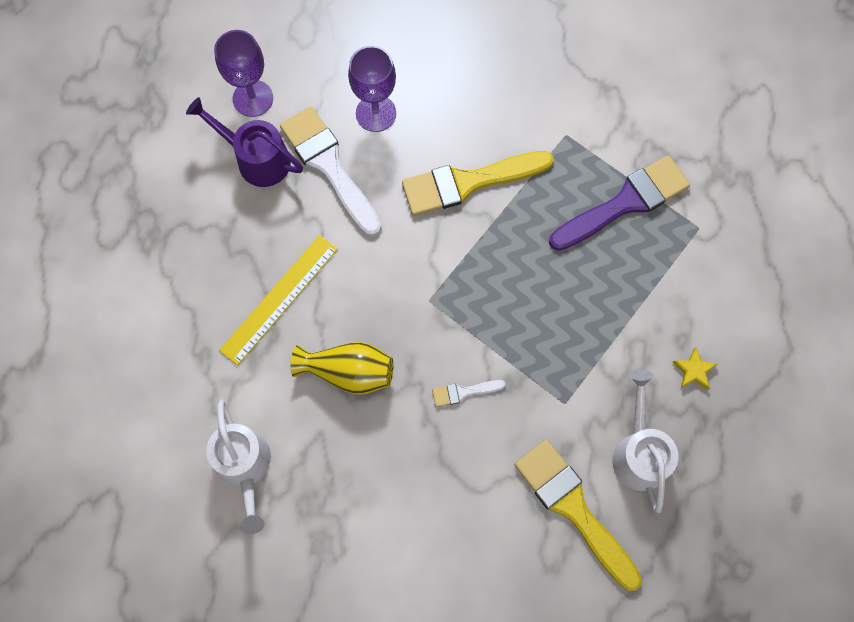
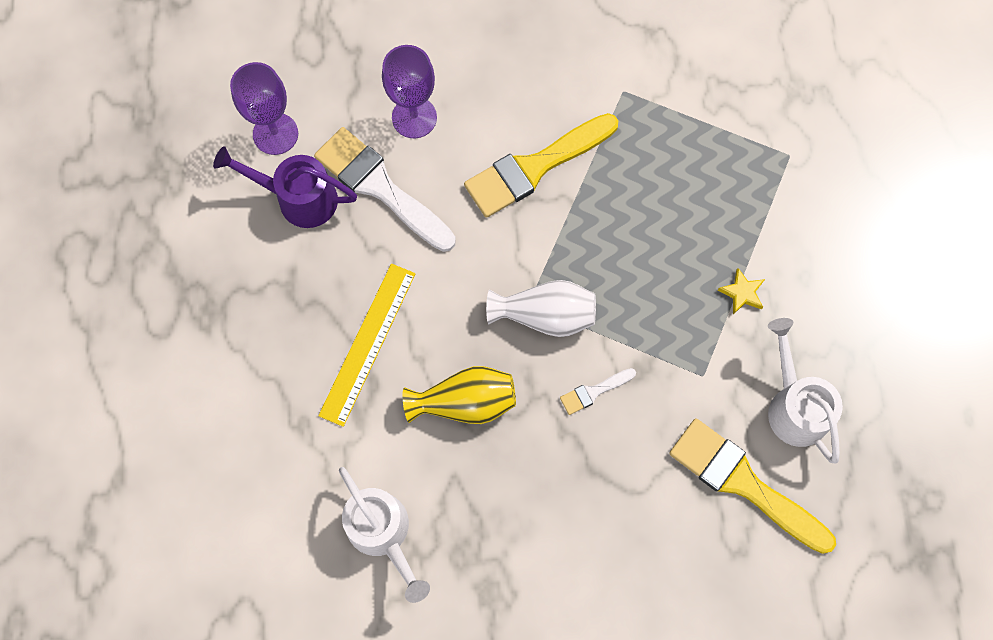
camera: 15 degrees left, 0 degrees up
purple brush [549,155,690,251] -> none
yellow star [672,347,717,390] -> yellow star moved to [718,268,765,314]
none -> white vase [486,280,596,337]

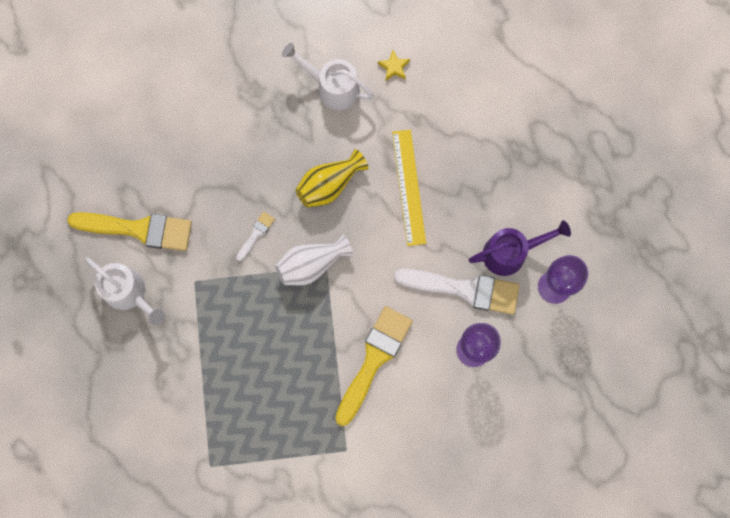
camera: 150 degrees right, 5 degrees up
yellow star [718,268,765,314] -> yellow star moved to [378,50,410,80]

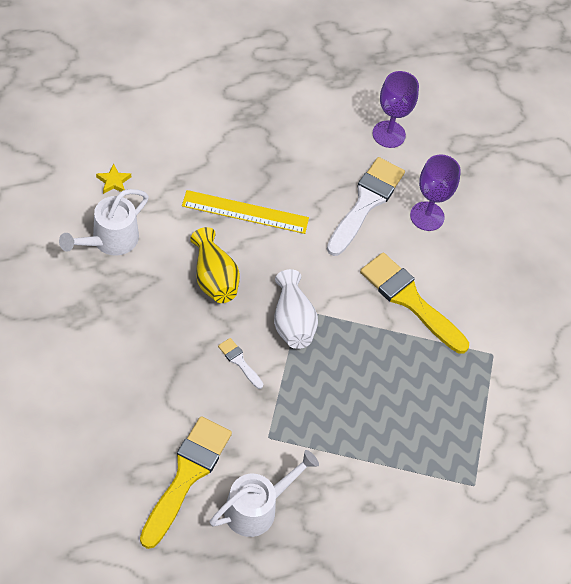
camera: 80 degrees left, 20 degrees down
purple watering can [469,220,571,276] -> none

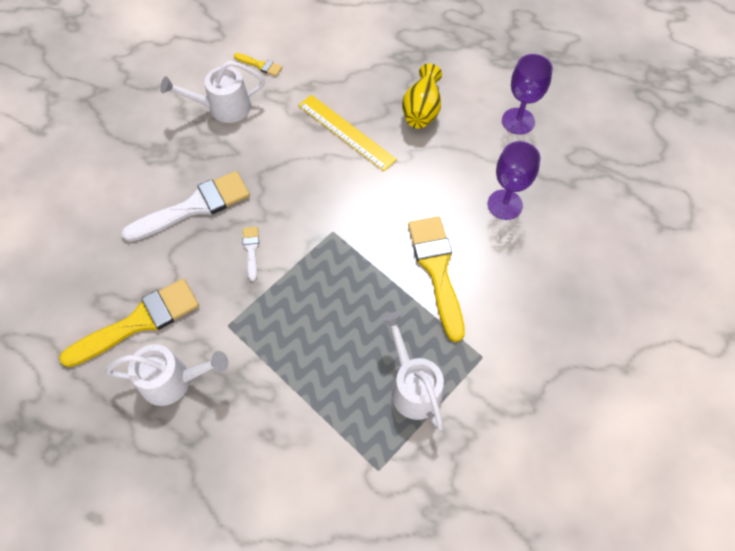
camera: 40 degrees right, 5 degrees up
yellow star [96,164,131,194] -> yellow brush [234,53,282,76]
yellow vase [190,227,240,303] -> yellow vase moved to [402,64,442,129]
white vase [274,269,318,349] -> none
white brush [327,157,405,256] -> white brush moved to [121,171,250,242]
none -> white watering can [381,312,444,430]

